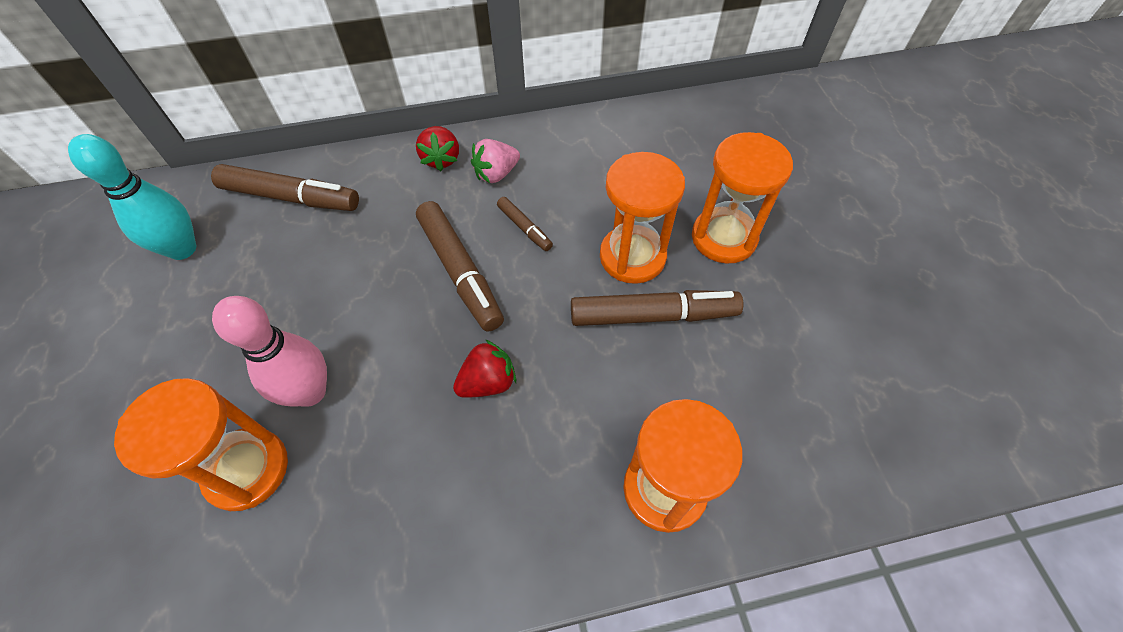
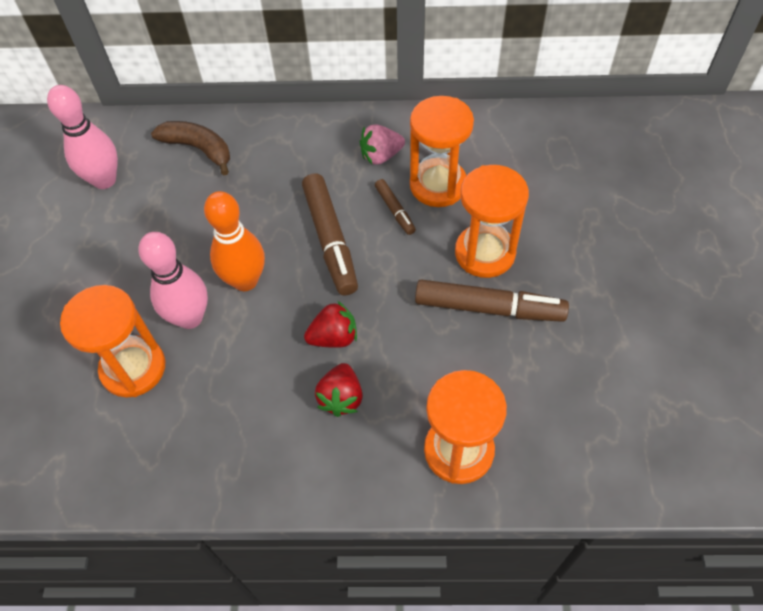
camera: 15 degrees right, 0 degrees up
turquoise bowling pin [68,134,196,260] -> pink bowling pin [47,85,118,189]
brown marker [211,164,359,211] -> brown banana [151,121,230,175]
red strawberry [416,126,459,171] -> red strawberry moved to [315,363,363,417]
orange hourglass [692,132,793,264] -> orange hourglass moved to [410,96,474,207]
none -> orange bowling pin [204,191,265,291]

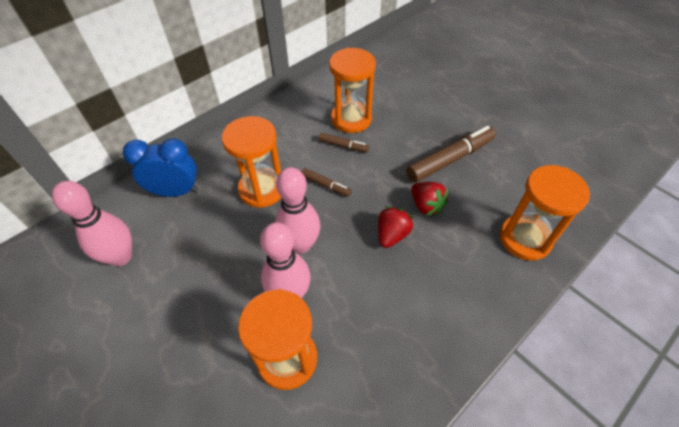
camera: 45 degrees left, 5 degrees down
brown banana [151,121,230,175] -> blue clock [123,138,198,197]
orange bowling pin [204,191,265,291] -> pink bowling pin [275,167,320,254]
brown marker [302,173,358,296] -> brown marker [301,168,352,197], size x0.51
red strawberry [315,363,363,417] -> red strawberry moved to [411,182,448,216]
pink strawberry [360,124,405,165] -> none
orange hourglass [455,165,529,278] -> orange hourglass moved to [222,116,281,208]

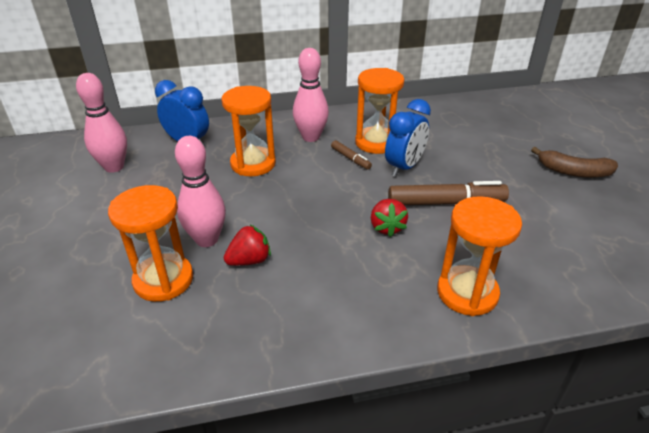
camera: 30 degrees right, 15 degrees down
pink bowling pin [275,167,320,254] -> pink bowling pin moved to [293,48,329,142]
brown marker [301,168,352,197] -> none
red strawberry [378,206,413,248] -> red strawberry moved to [224,225,271,266]
none -> blue clock [385,99,431,177]
none -> brown banana [531,147,618,178]

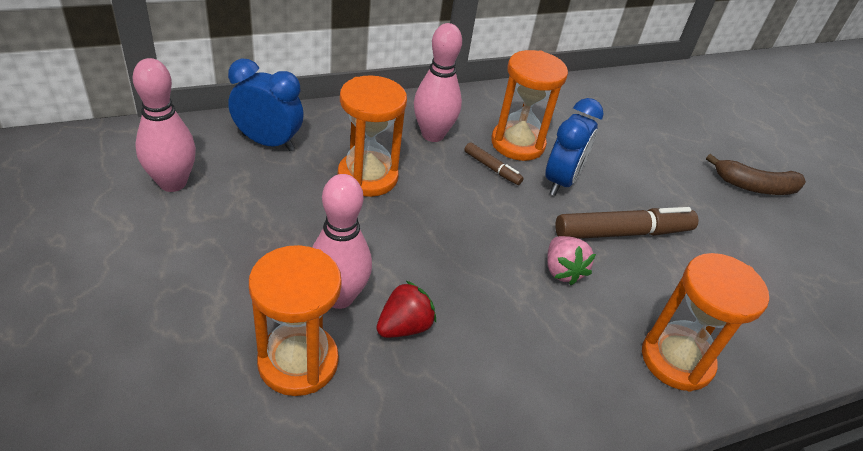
camera: 15 degrees left, 5 degrees up
red strawberry [371,199,408,237] -> pink strawberry [547,236,596,285]

